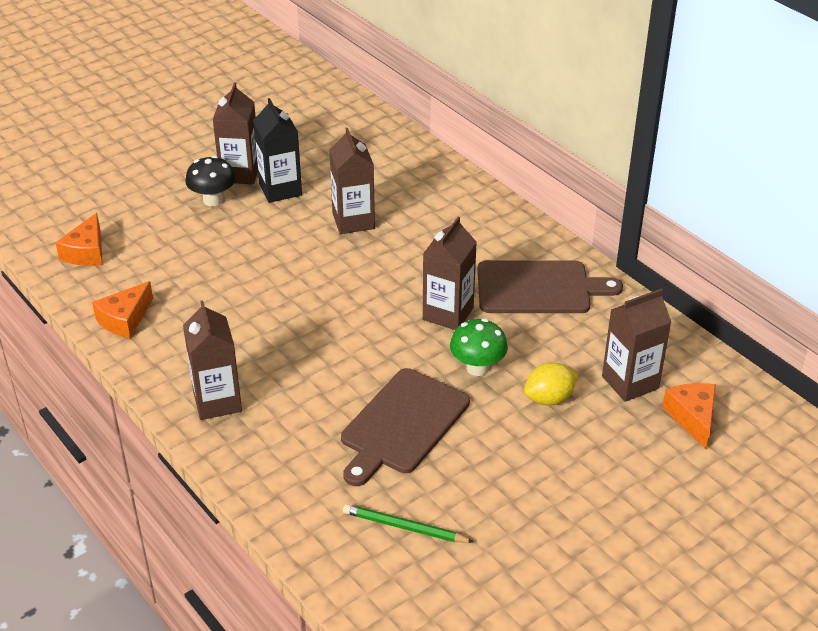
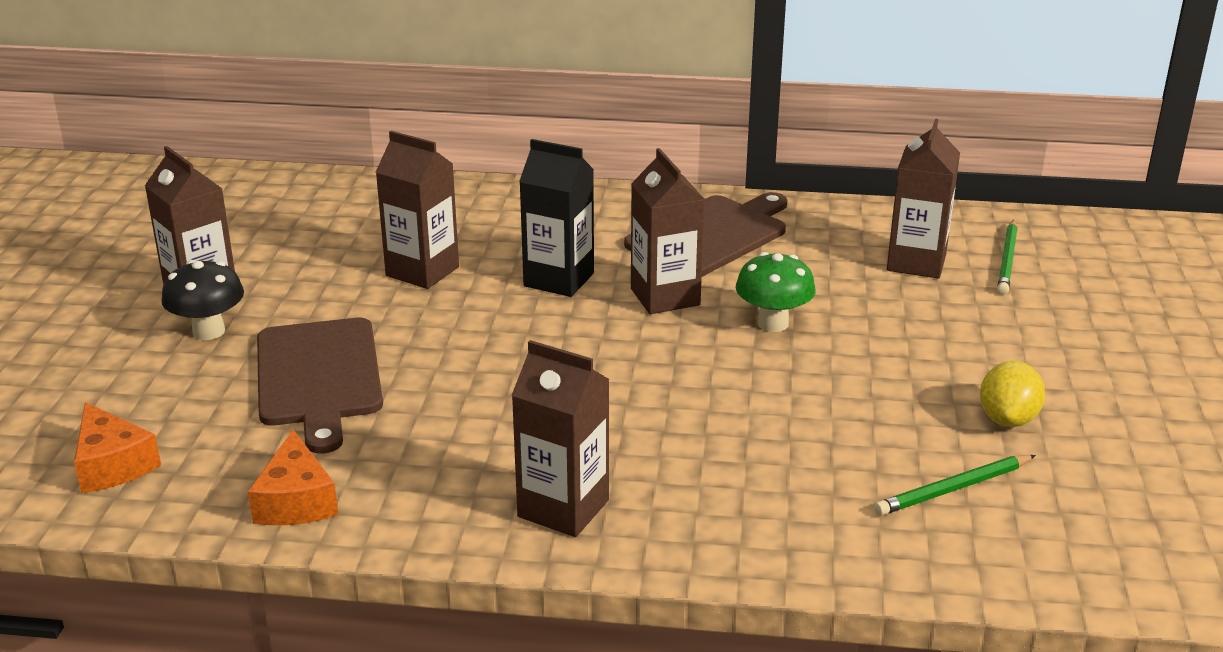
camera: 45 degrees left, 10 degrees down
black carton [253,98,302,203] -> black carton moved to [519,139,594,297]
brown cutting board [341,368,470,486] -> brown cutting board moved to [257,318,383,453]
yellow lemon [524,363,579,405] -> yellow lemon moved to [980,361,1045,427]
orange cheese [662,383,716,449] -> green pencil [997,220,1018,295]

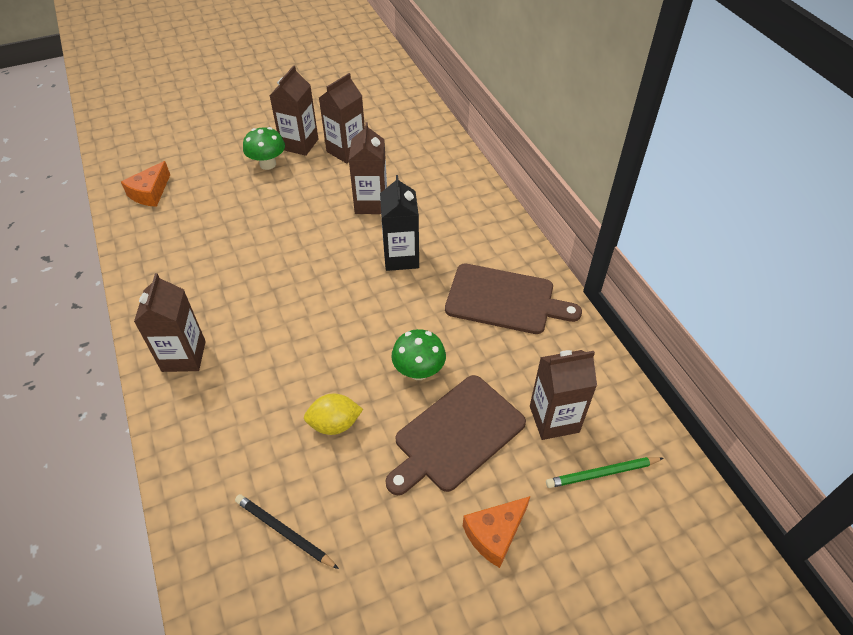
camera: 60 degrees right, 20 degrees up
black mushroom [161,260,244,340] -> green mushroom [243,127,285,170]
orange cheese [248,430,339,525] -> orange cheese moved to [463,496,530,568]
brown cutting board [257,318,383,453] -> brown cutting board moved to [385,375,526,495]
brown carton [631,148,704,314] -> brown carton moved to [319,73,365,163]
green pencil [874,455,1036,516] -> black pencil [235,494,339,569]
yellow lemon [980,361,1045,427] -> yellow lemon moved to [304,394,363,435]

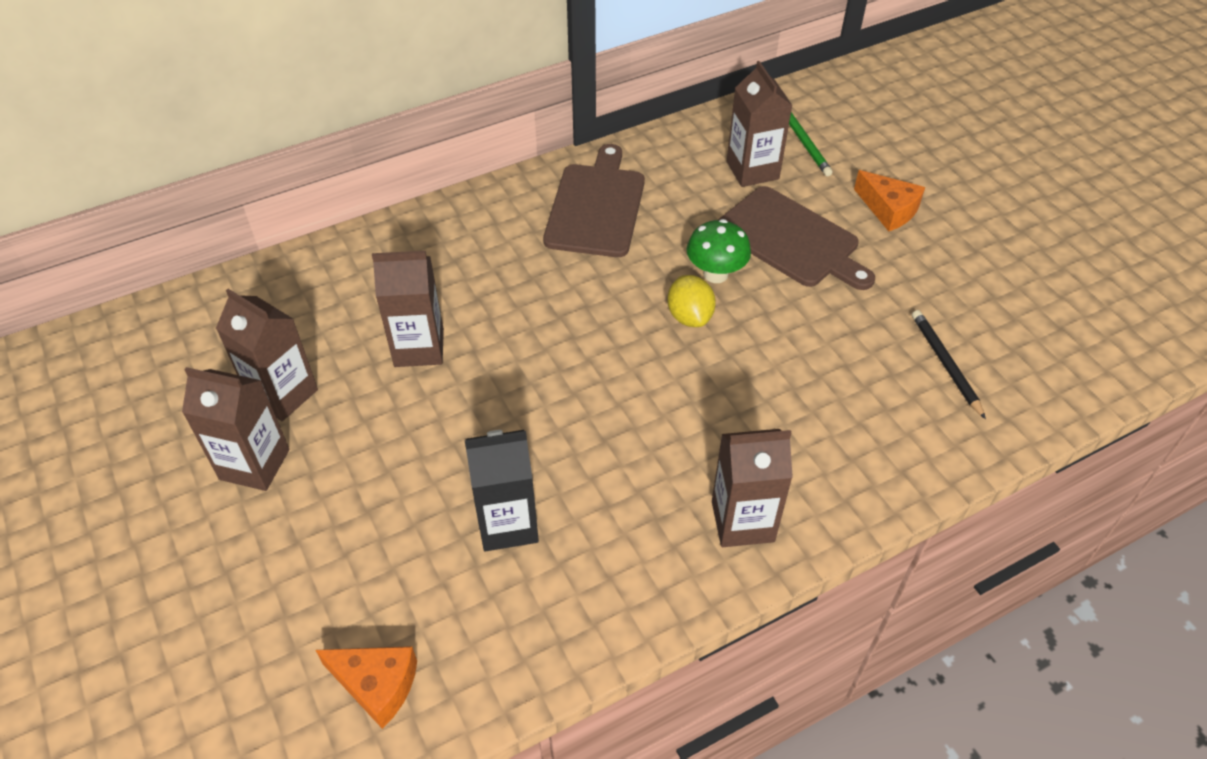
camera: 95 degrees left, 0 degrees up
black pencil [235,494,339,569] -> black pencil turned 135 degrees clockwise [912,310,986,419]
green mushroom [243,127,285,170] -> none
yellow lemon [304,394,363,435] -> yellow lemon moved to [667,275,716,327]
black carton [380,175,419,271] -> black carton moved to [465,430,539,552]

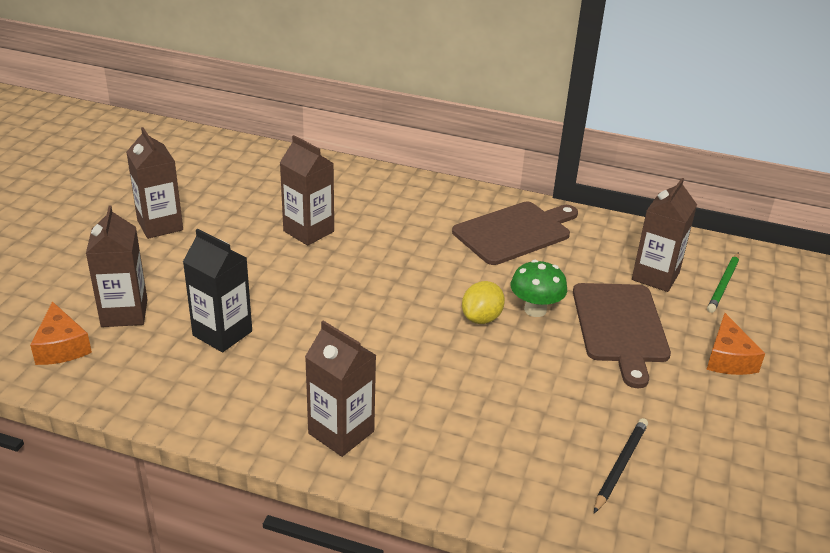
camera: 45 degrees right, 15 degrees down
brown carton [216,289,318,421] -> brown carton moved to [86,205,148,327]

